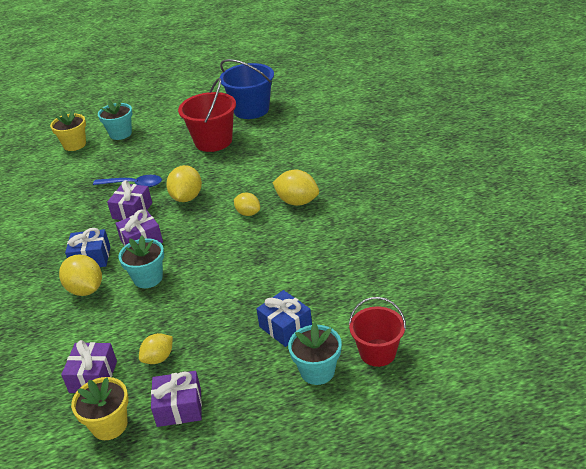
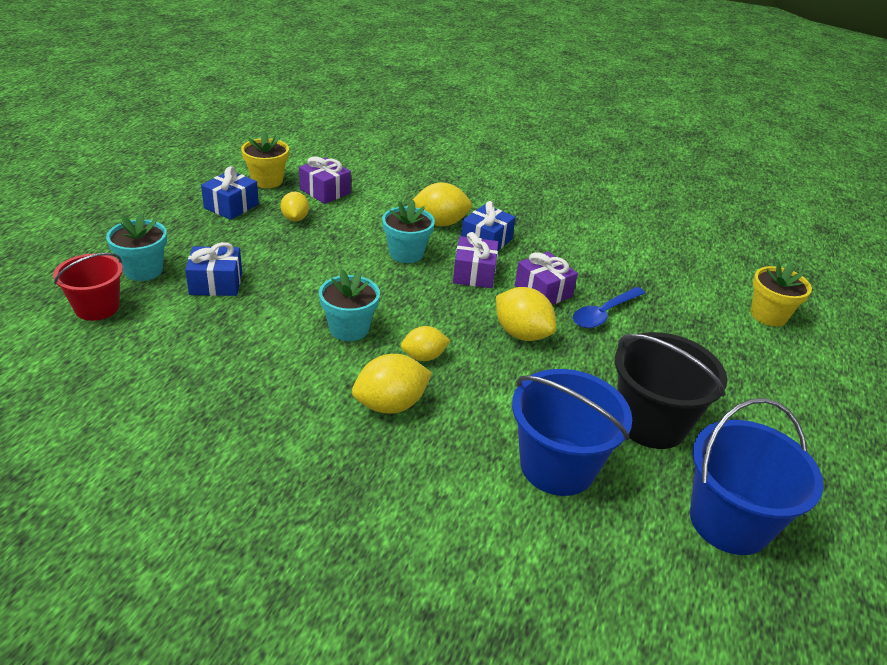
camera: 120 degrees right, 0 degrees up
turquoise flower pot [98,99,132,140] -> turquoise flower pot moved to [319,269,380,341]
purple gift [151,371,202,427] -> blue gift [201,166,259,220]
red bucket [178,78,236,152] -> black bucket [615,332,727,449]
none -> blue bucket [512,369,632,496]

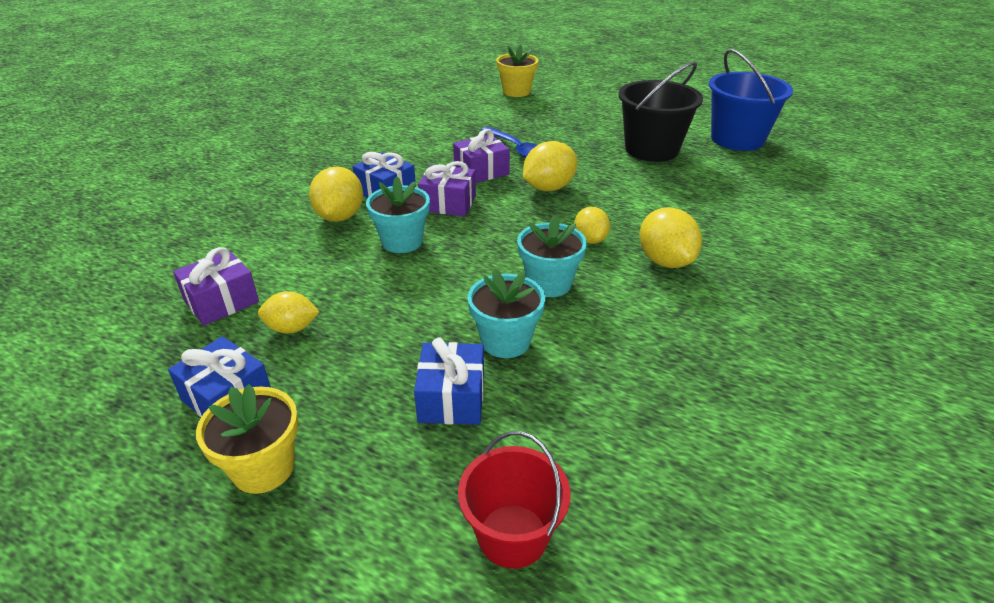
camera: 80 degrees left, 0 degrees up
turquoise flower pot [106,212,167,281] -> turquoise flower pot moved to [468,269,545,358]
yellow flower pot [241,131,289,188] -> yellow flower pot moved to [196,384,298,494]
blue bucket [512,369,632,496] -> none

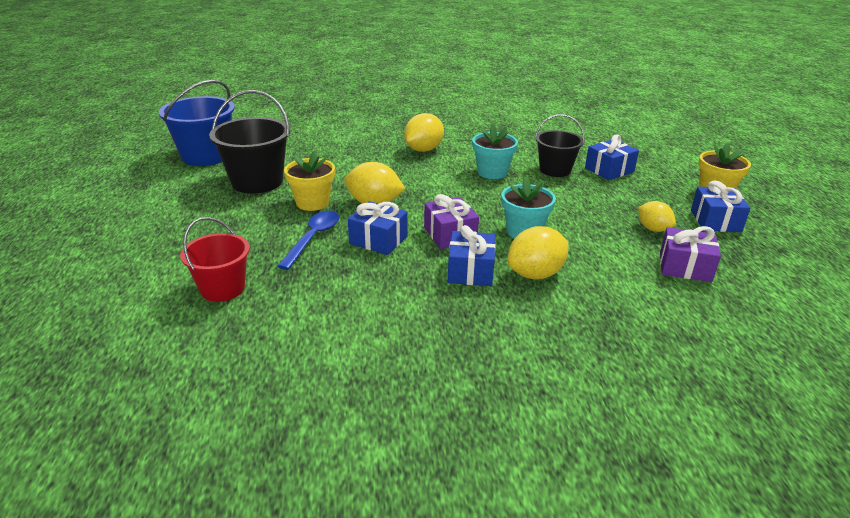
camera: 125 degrees left, 5 degrees down
purple gift [453,129,510,183] -> blue gift [348,201,407,255]
red bucket [458,431,570,569] -> red bucket moved to [180,217,250,302]
turquoise flower pot [468,269,545,358] -> black bucket [535,114,585,177]
yellow flower pot [496,44,538,97] -> yellow flower pot moved to [284,150,335,211]
yellow lemon [574,207,610,244] -> none

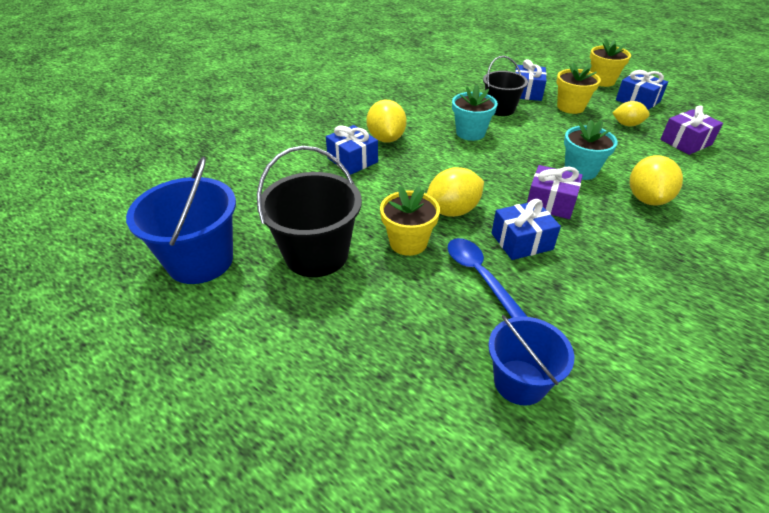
camera: 45 degrees left, 10 degrees up
red bucket [180,217,250,302] -> blue bucket [488,315,574,406]
blue gift [448,225,496,286] -> blue gift moved to [326,125,378,175]
none -> yellow flower pot [556,63,601,114]

